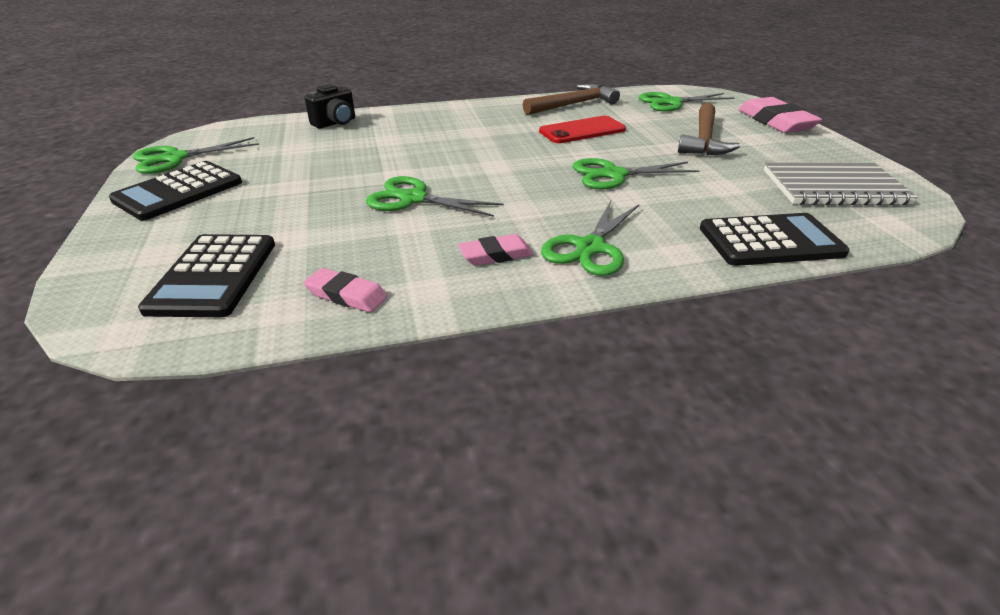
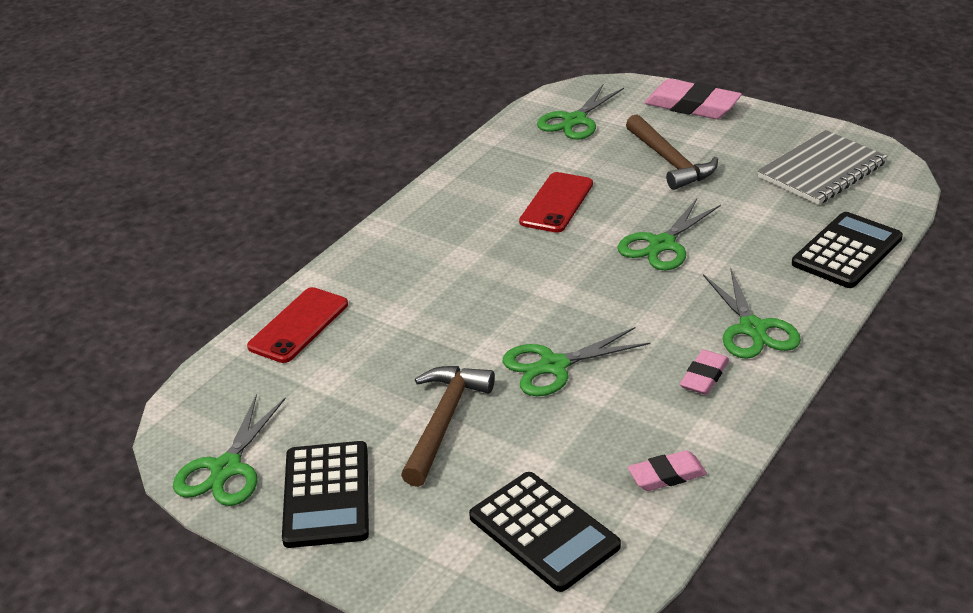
camera: 40 degrees left, 0 degrees up
black camera [305,84,355,128] -> red phone [247,287,348,363]
brown hammer [523,84,620,115] -> brown hammer moved to [401,366,495,487]

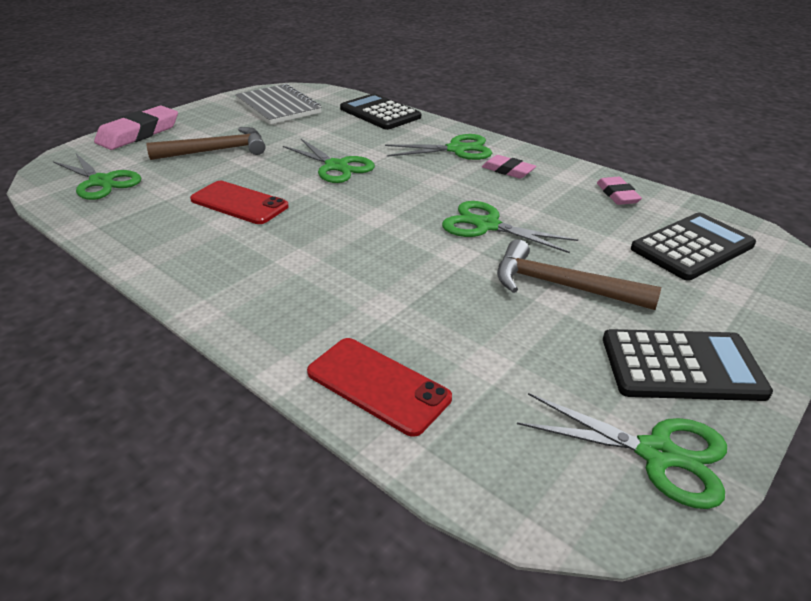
camera: 85 degrees left, 0 degrees up
green scissors [503,327,650,396] -> green scissors turned 135 degrees clockwise [442,201,578,253]

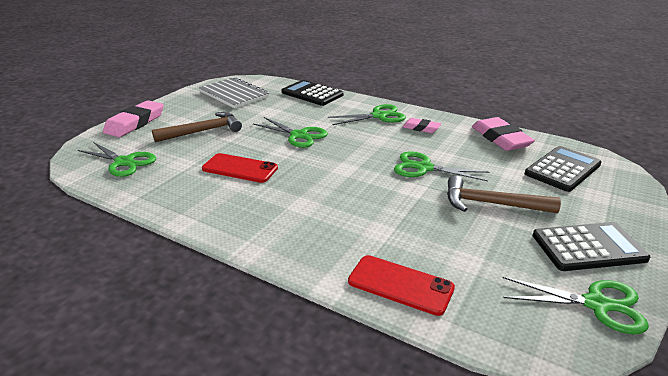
camera: 10 degrees left, 5 degrees down
pink eraser [597,177,642,205] -> pink eraser [472,117,535,151], size x1.75

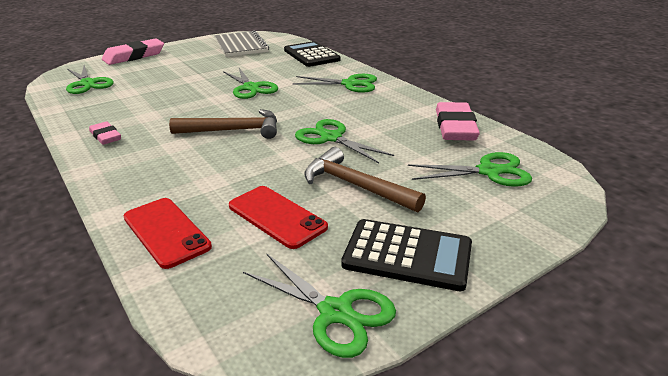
camera: 25 degrees right, 0 degrees up
brown hammer [152,112,242,142] -> brown hammer moved to [169,109,277,139]
red phone [202,153,278,183] -> red phone moved to [229,186,328,249]
pink eraser [402,118,441,133] -> pink eraser moved to [89,121,121,145]
black calculator [525,146,601,192] -> green scissors [408,152,532,187]

